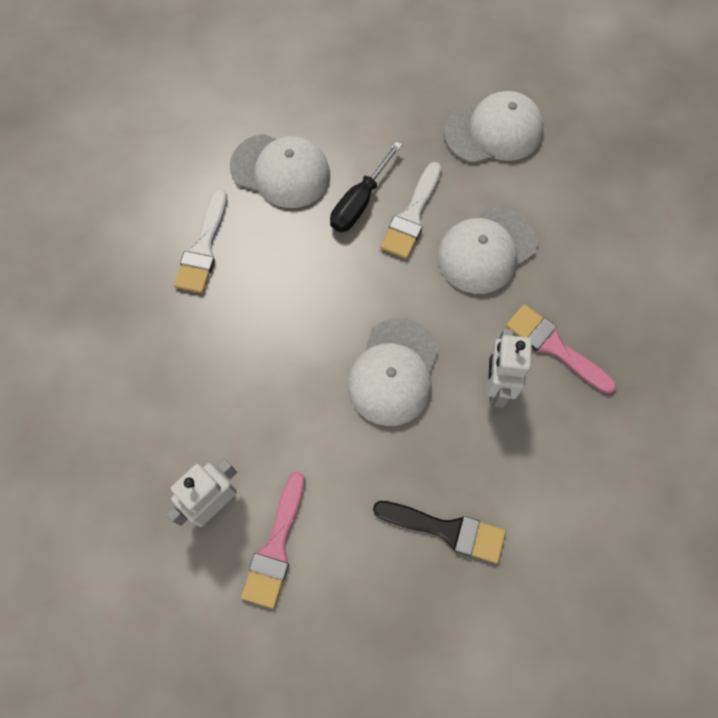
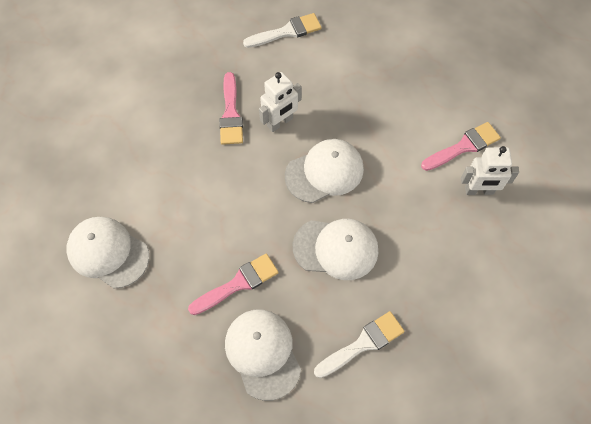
camera: 135 degrees left, 5 degrees down
black screwdriver [330,141,402,232] -> pink brush [188,254,279,315]
black brush [373,501,506,563] -> none
white brush [380,162,441,259] -> white brush moved to [243,13,322,48]
white cap [437,207,537,294] -> white cap moved to [293,219,378,280]

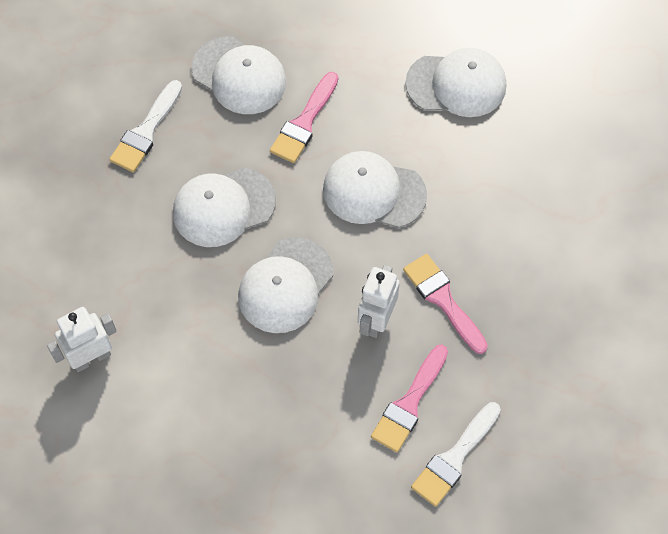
camera: 150 degrees right, 0 degrees up
pink brush [421,122,501,171] -> pink brush moved to [371,344,448,452]
none -> white cap [323,151,427,228]

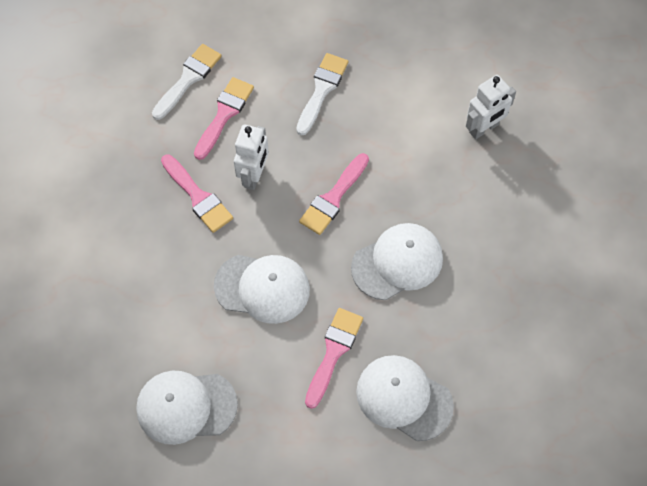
camera: 175 degrees right, 0 degrees up
white brush [109,80,182,172] -> white brush moved to [296,53,348,135]
white cap [238,237,333,333] -> pink brush [299,153,369,235]

